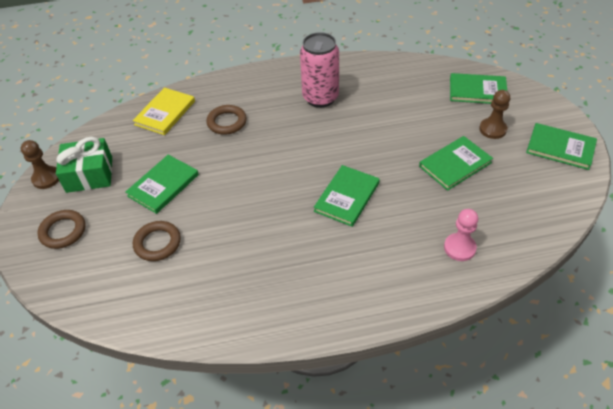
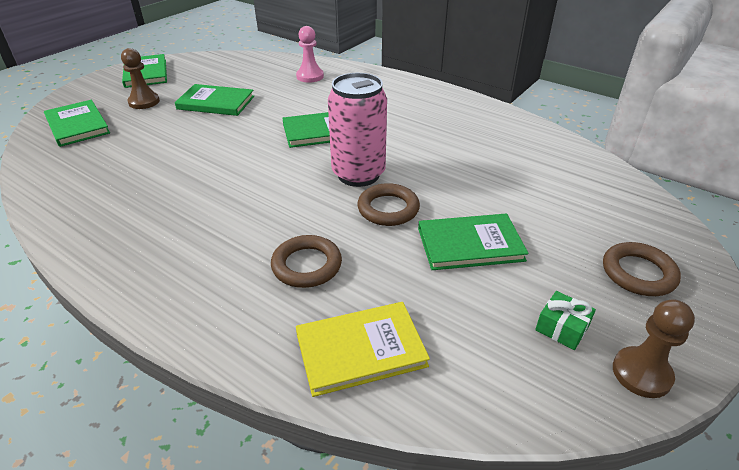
camera: 135 degrees left, 10 degrees down
green gift [56,137,112,193] -> green gift [535,291,596,350], size x0.50
brown ring [133,221,181,261] -> brown ring moved to [358,183,420,226]
pink can [300,32,339,108] -> pink can moved to [328,73,387,187]

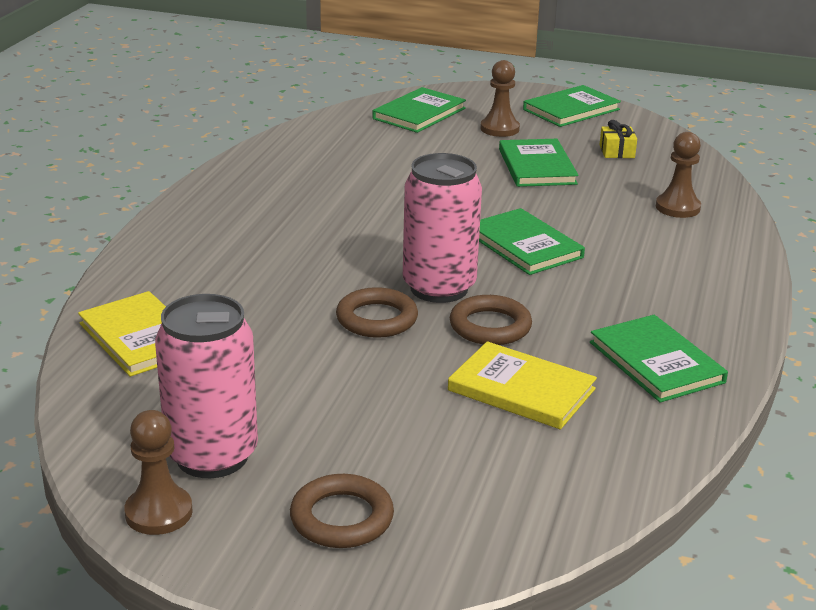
camera: 70 degrees right, 10 degrees down
brown ring [271,235,342,288] -> brown ring moved to [450,295,532,345]
pink pawn [296,26,324,83] -> brown pawn [656,132,701,218]
green book [418,213,529,270] -> green book moved to [590,315,728,403]
green gift [535,291,596,350] -> pink can [155,294,258,478]
none -> yellow book [448,341,597,429]
none -> yellow gift [600,120,637,158]

